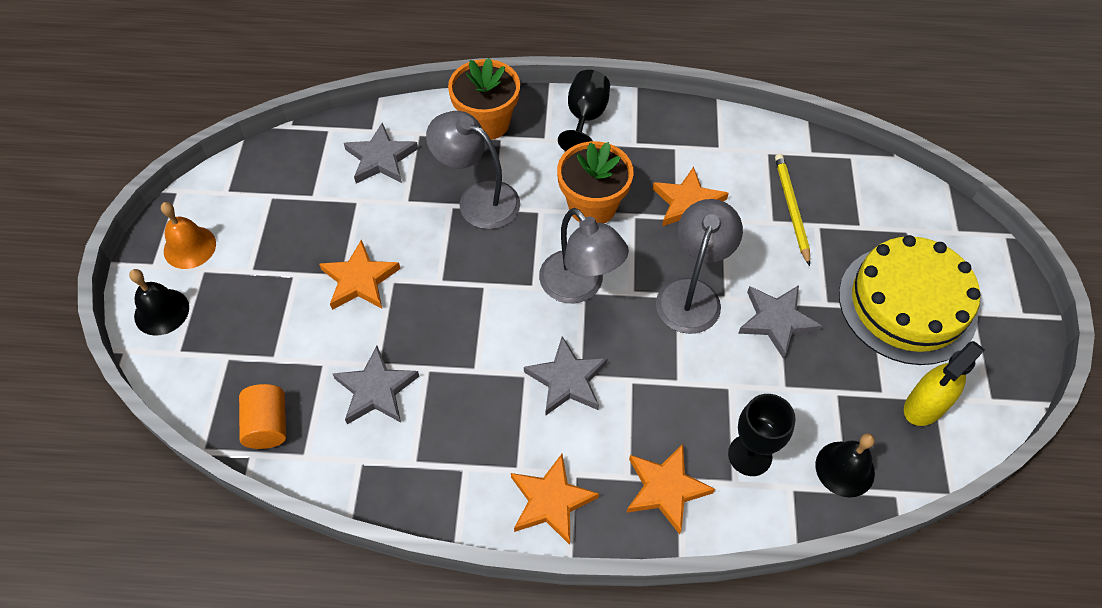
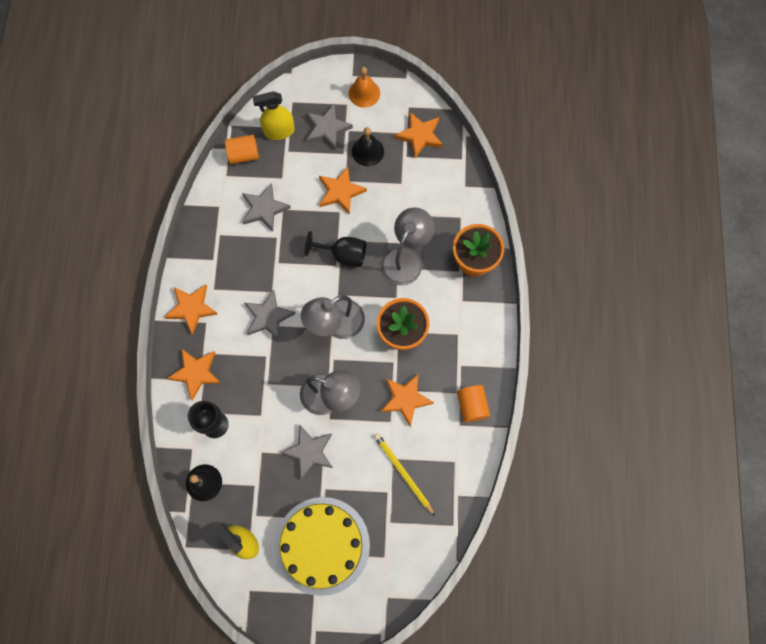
camera: 90 degrees right, 15 degrees up
black bell [129,269,189,336] -> black bell moved to [352,127,384,166]
grey star [344,123,418,184] -> grey star moved to [306,104,353,150]
black goblet [558,70,610,151] -> black goblet moved to [305,231,366,267]
yellow pencil [775,154,810,266] -> yellow pencil turned 120 degrees counterclockwise [374,433,435,516]
none -> yellow spray bottle [253,91,295,140]
none -> orange star [395,112,443,158]
none -> orange cylinder [457,385,490,422]

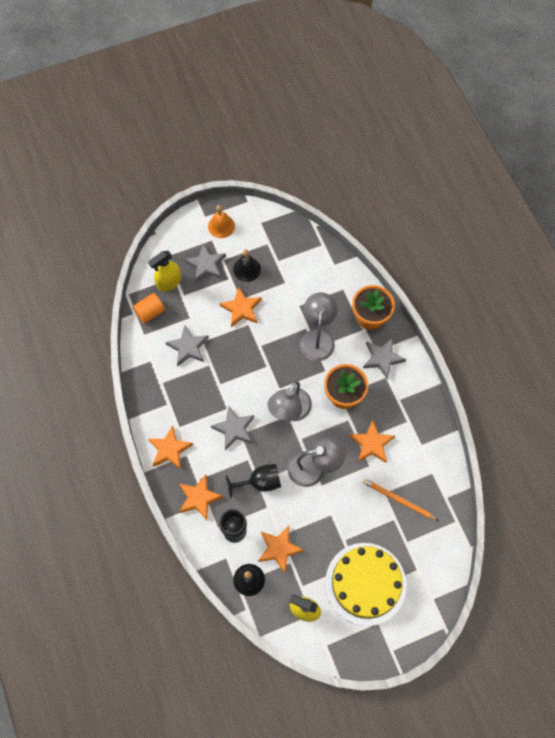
camera: 25 degrees left, 5 degrees down
grey star [280,425,333,479] -> grey star moved to [363,338,406,380]
black goblet [305,231,366,267] -> black goblet moved to [226,464,281,498]
yellow pencil [374,433,435,516] -> orange pencil [363,479,439,521]
orange star [395,112,443,158] -> orange star moved to [258,526,304,573]
orange cylinder [457,385,490,422] -> none

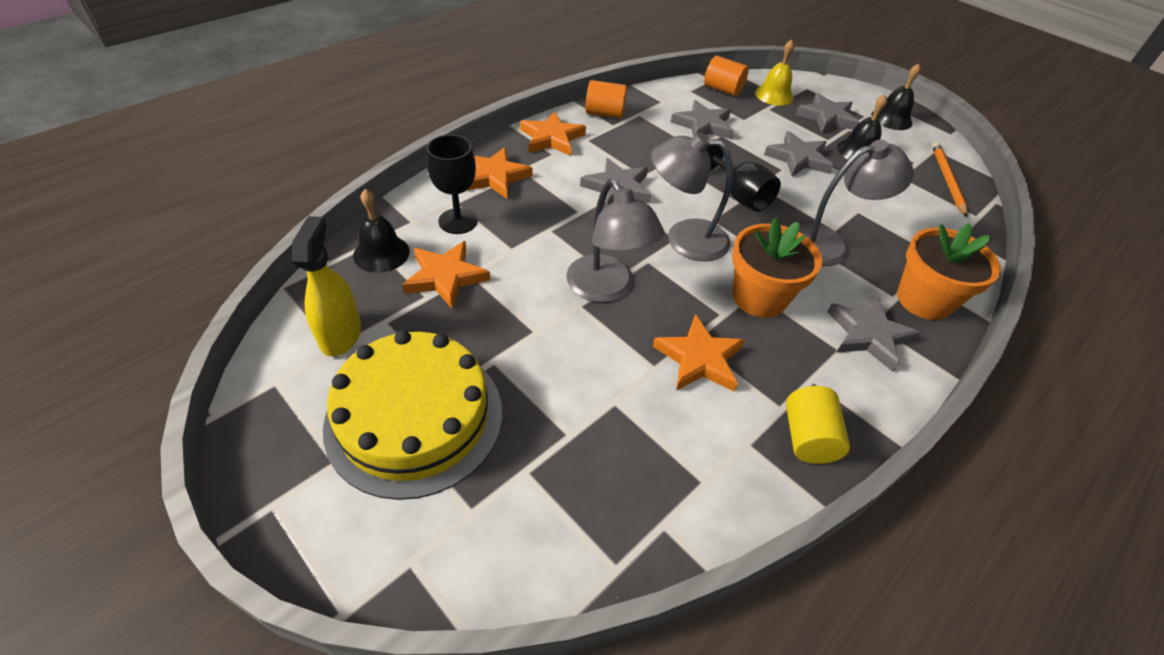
camera: 65 degrees right, 20 degrees down
yellow spray bottle [148,251,181,292] -> yellow bell [755,40,794,106]
orange bell [208,205,235,238] -> black bell [872,63,921,130]
orange star [219,287,262,327] -> grey star [764,131,833,177]
black goblet [226,464,281,498] -> black goblet moved to [707,146,781,212]
orange pencil [363,479,439,521] -> orange pencil moved to [932,142,968,217]
none -> orange cylinder [586,80,627,118]
none -> yellow cylinder [786,386,850,464]

